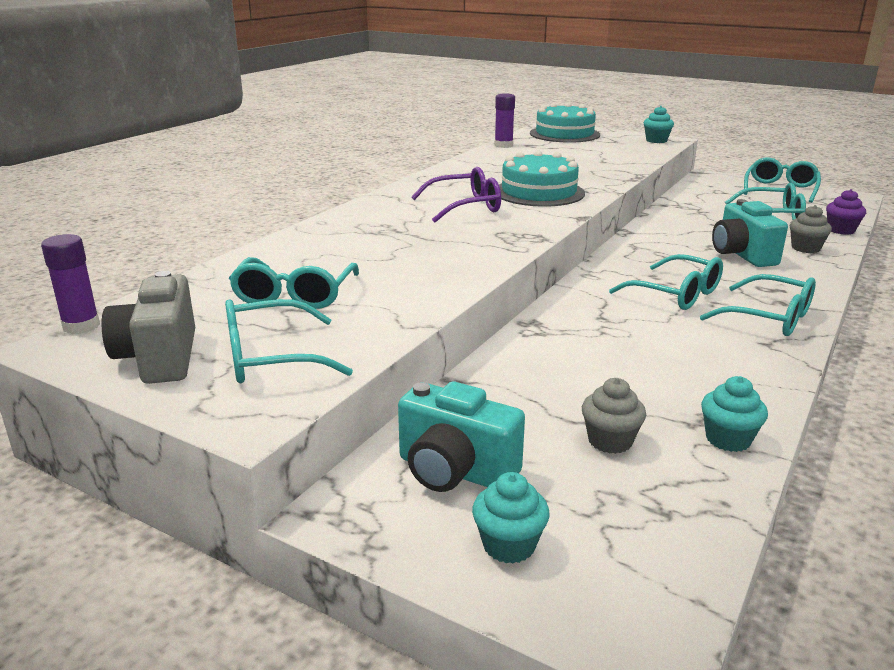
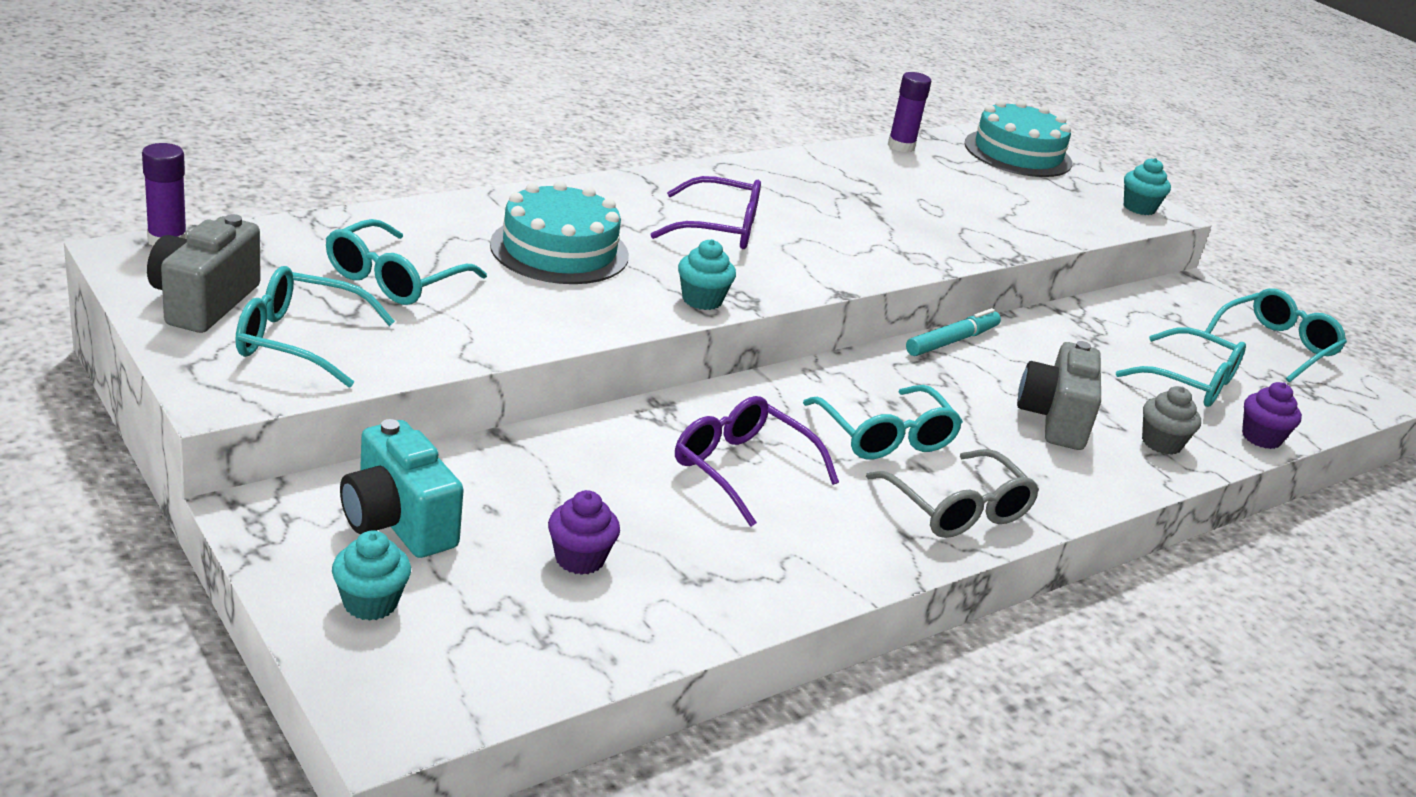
camera: 20 degrees right, 5 degrees up
turquoise cake [499,150,585,207] -> turquoise cake moved to [490,181,629,284]
grey cupcake [582,378,646,454] -> purple cupcake [548,490,620,575]
turquoise glasses [700,274,816,336] -> grey glasses [866,449,1039,538]
turquoise cupcake [701,376,768,452] -> turquoise cupcake moved to [678,239,736,310]
turquoise camera [712,199,788,267] -> grey camera [1017,341,1101,450]
none -> purple glasses [675,396,839,527]
none -> turquoise marker [906,308,1001,356]

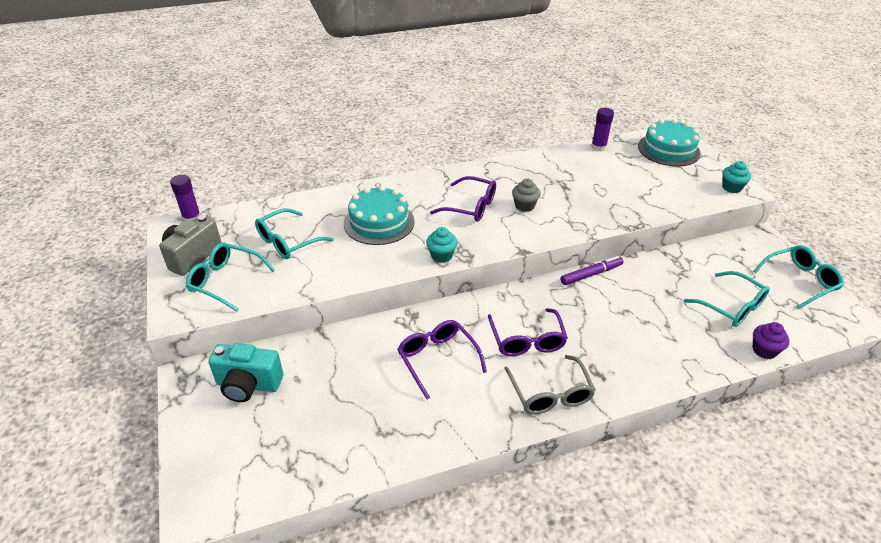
camera: 20 degrees right, 10 degrees up
turquoise cupcake [332,530,411,621] -> none
turquoise camera [340,419,464,558] -> turquoise camera turned 60 degrees counterclockwise [208,343,283,402]
purple cupcake [548,490,620,575] -> none
turquoise glasses [803,385,963,459] -> purple glasses [488,308,568,356]
turquoise marker [906,308,1001,356] -> purple marker [561,256,624,285]
grey camera [1017,341,1101,450] -> none
grey cupcake [1142,386,1201,455] -> grey cupcake moved to [512,178,541,212]

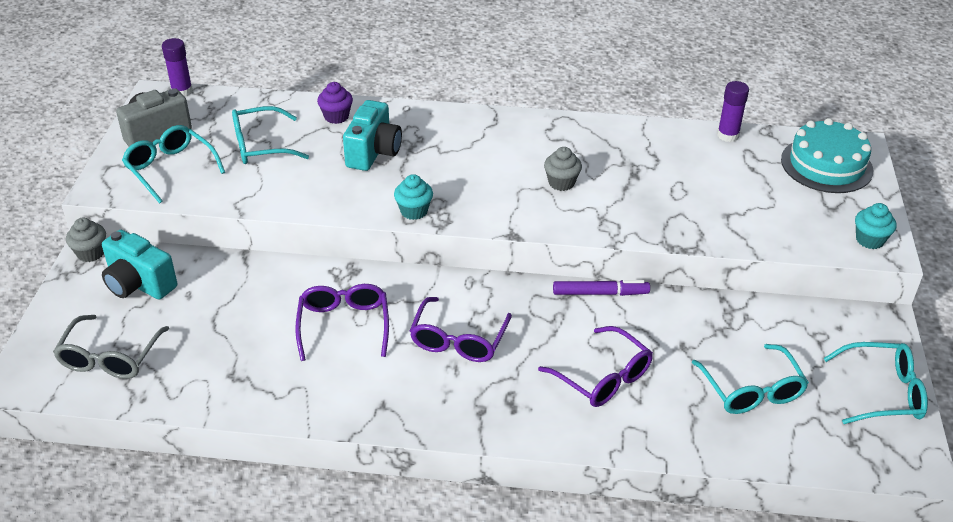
camera: 25 degrees right, 0 degrees up
turquoise cake [344,186,415,245] -> turquoise camera [343,100,402,171]
purple glasses [430,176,496,222] -> purple glasses moved to [538,326,653,407]
grey glasses [504,355,596,414] -> grey glasses moved to [53,315,169,379]
purple cupcake [752,322,789,359] -> purple cupcake moved to [317,82,353,124]
none -> grey cupcake [66,218,106,262]

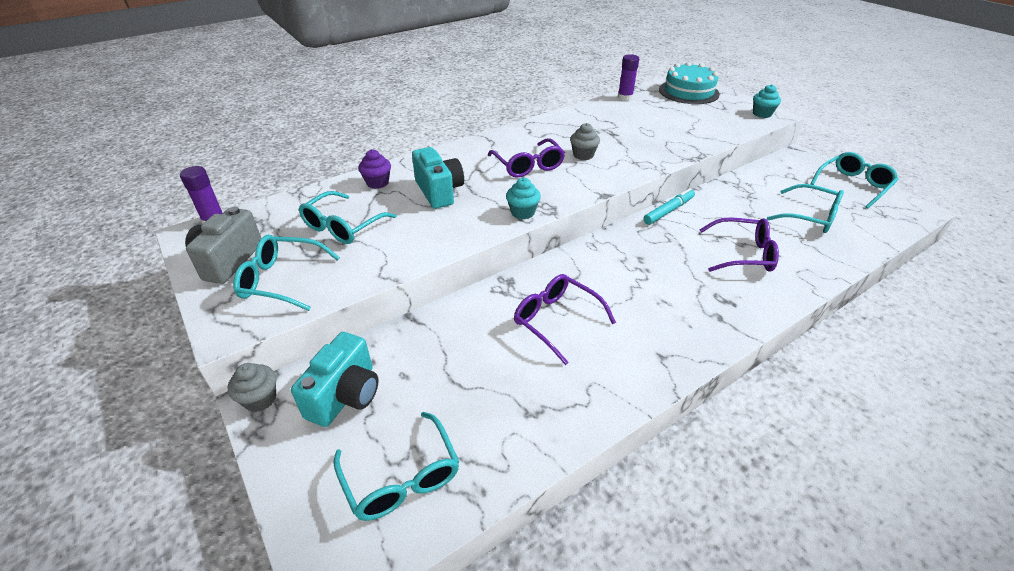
camera: 40 degrees left, 0 degrees up
grey glasses [53,315,169,379] -> turquoise glasses [333,412,459,521]
turquoise camera [102,230,177,299] -> turquoise camera turned 60 degrees counterclockwise [291,332,379,427]
purple glasses [410,297,512,362] -> purple glasses moved to [488,138,565,178]
purple marker [553,280,650,296] -> turquoise marker [643,188,695,225]

